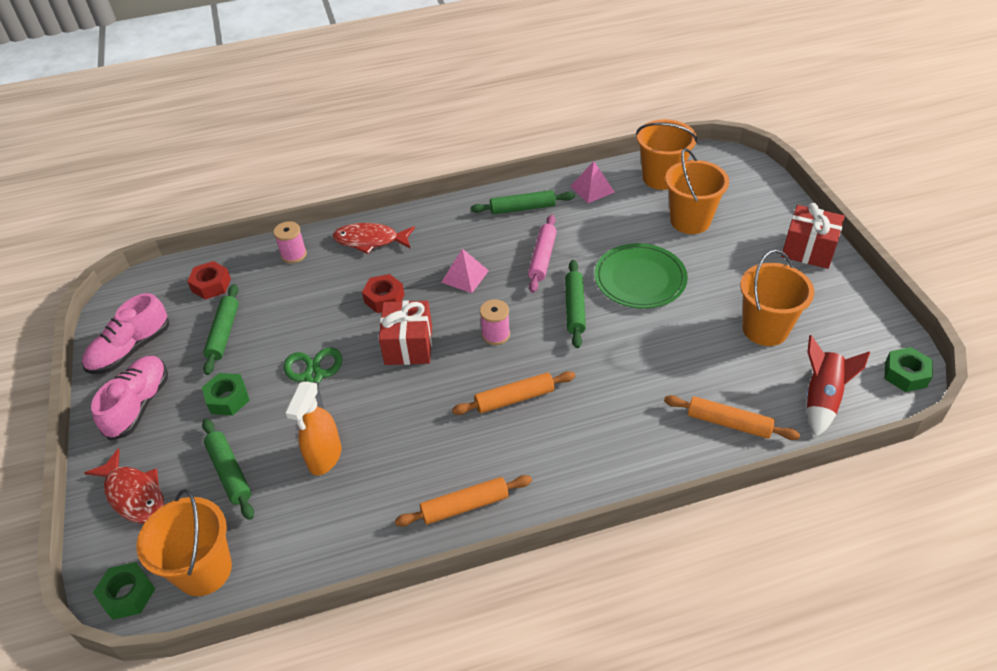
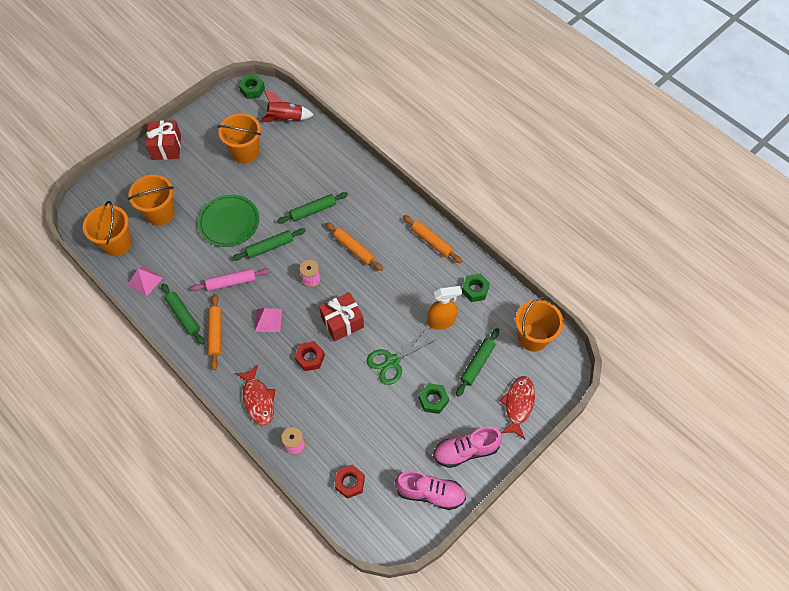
camera: 120 degrees left, 15 degrees up
green nut [93,562,155,620] -> green nut moved to [462,274,490,302]
green rolling pin [203,284,239,375] -> green rolling pin moved to [277,192,348,224]
orange rolling pin [664,395,800,440] -> orange rolling pin moved to [208,294,221,370]

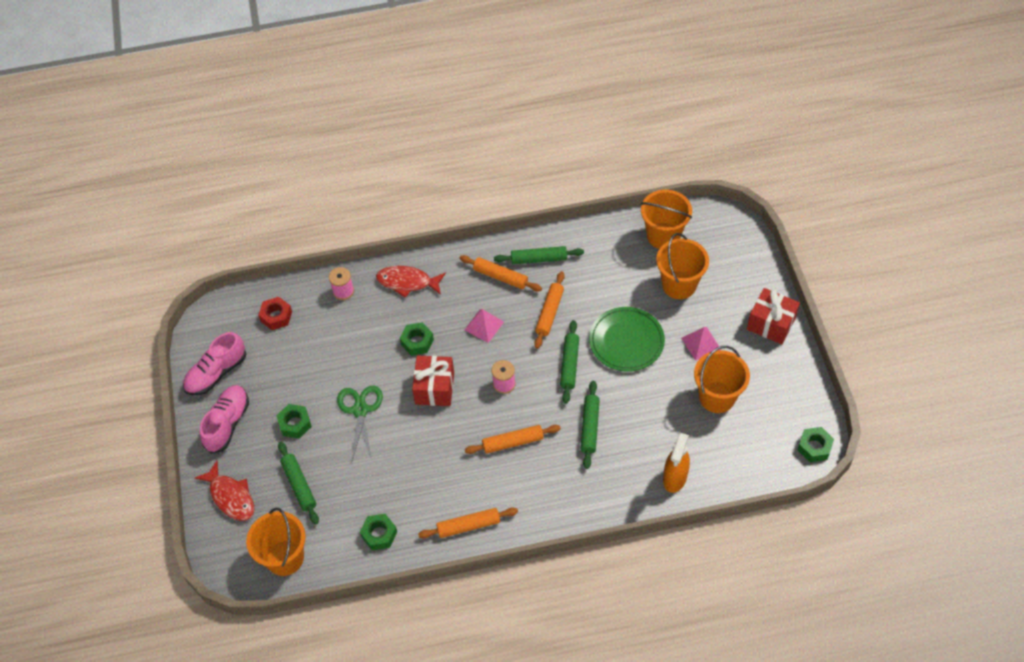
camera: 125 degrees right, 5 degrees down
pink pyramid [128,266,163,297] -> pink pyramid moved to [681,327,721,361]
pink rolling pin [191,268,270,291] -> orange rolling pin [534,271,565,349]
red rocket [260,90,314,122] -> none
red nut [295,341,325,371] -> green nut [400,322,434,356]
orange spray bottle [427,286,462,330] -> orange spray bottle moved to [663,433,690,493]

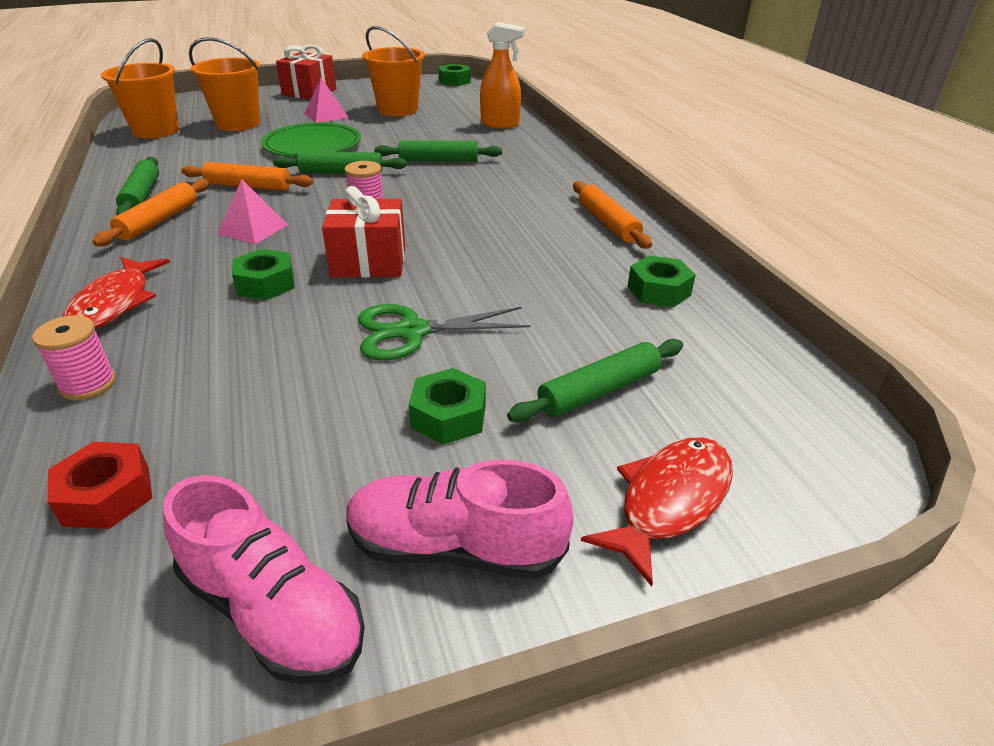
camera: 100 degrees left, 20 degrees down
orange bucket [246,508,306,576] -> none
orange rolling pin [465,425,561,454] -> none

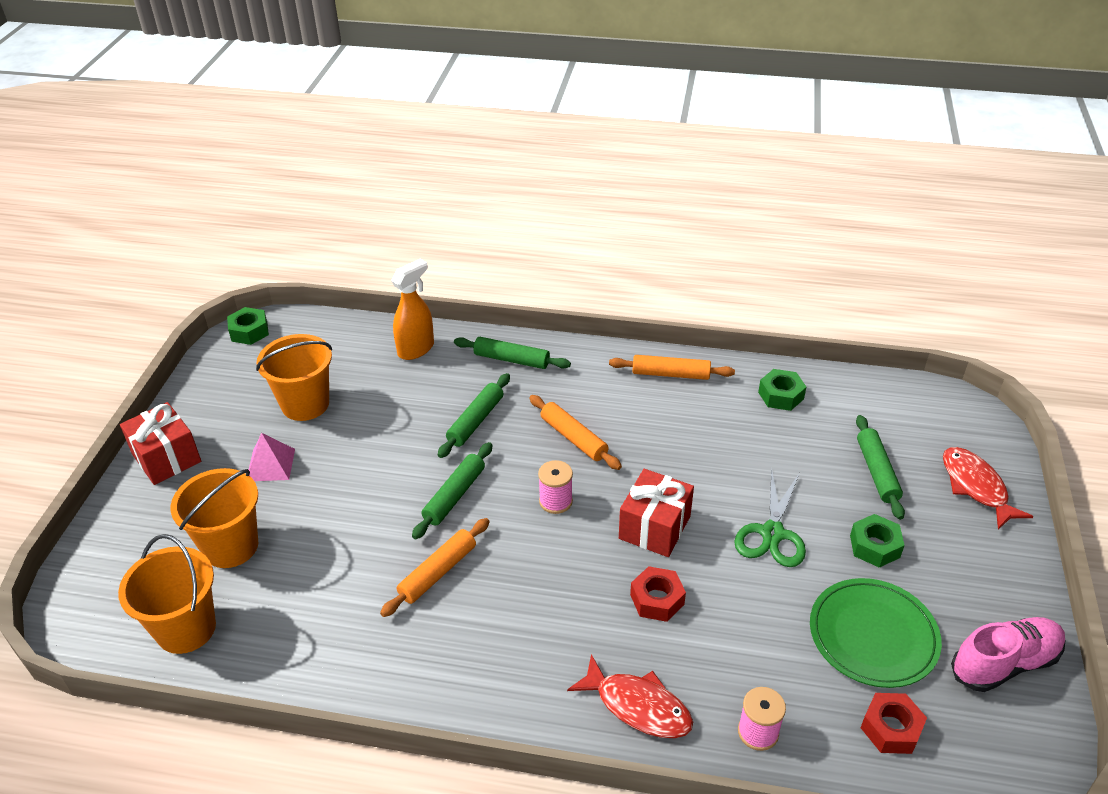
camera: 60 degrees left, 5 degrees up
orange rolling pin [93,179,209,246] -> orange rolling pin moved to [529,395,622,470]
green rolling pin [116,157,159,215] -> green rolling pin moved to [454,337,571,369]
pink pyramid [217,179,288,244] -> none
green nut [232,249,295,300] -> red nut [630,566,686,622]
green plate [261,122,361,157] -> green plate moved to [810,578,942,688]
pink shoe [346,460,574,579] -> none

